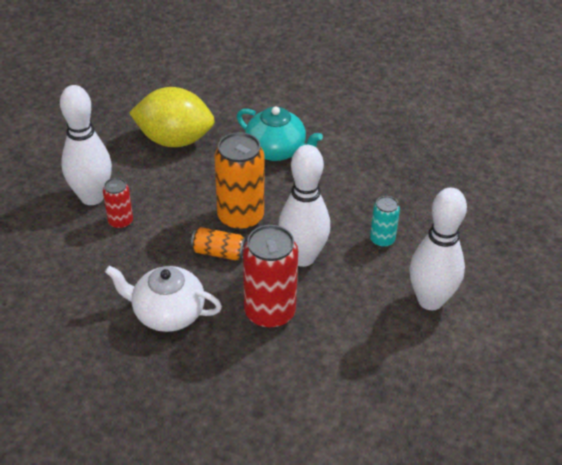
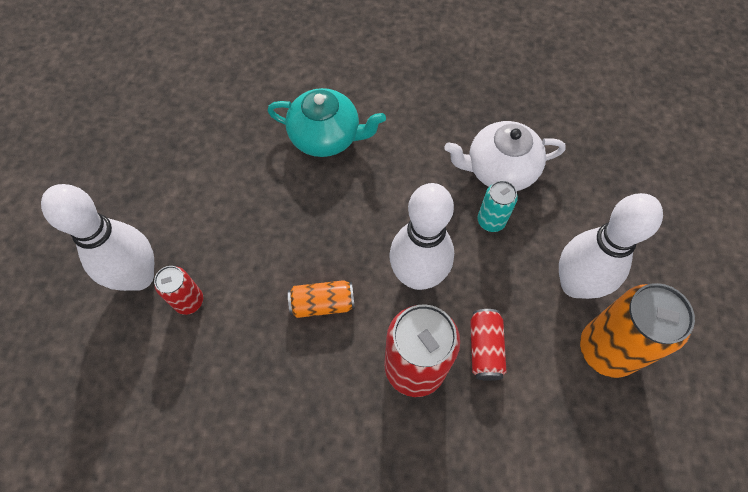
camera: 20 degrees left, 20 degrees up
white teapot [105,265,222,332] -> white teapot moved to [444,121,566,191]
yellow lemon [129,87,215,147] -> none
orange can [214,132,264,231] -> orange can moved to [580,283,695,378]
none -> red can [470,309,506,381]

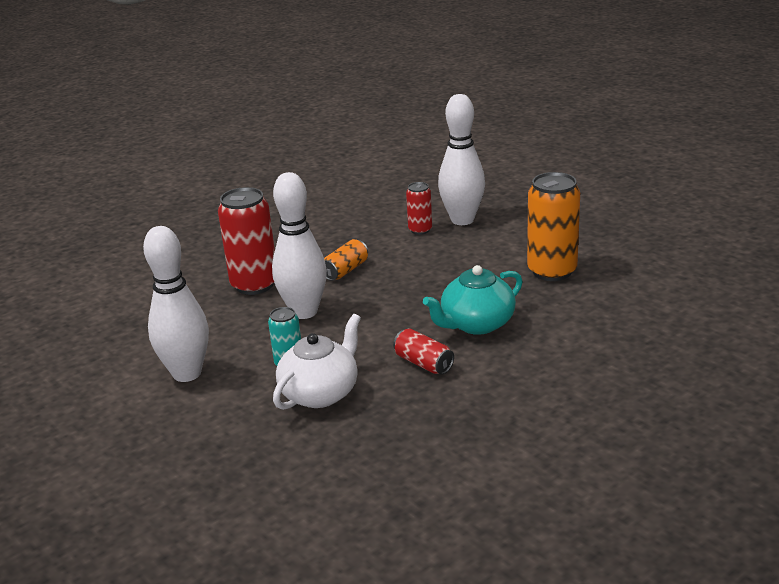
camera: 135 degrees right, 35 degrees down
red can [470,309,506,381] -> red can moved to [393,328,454,375]
orange can [580,283,695,378] -> orange can moved to [527,172,580,281]

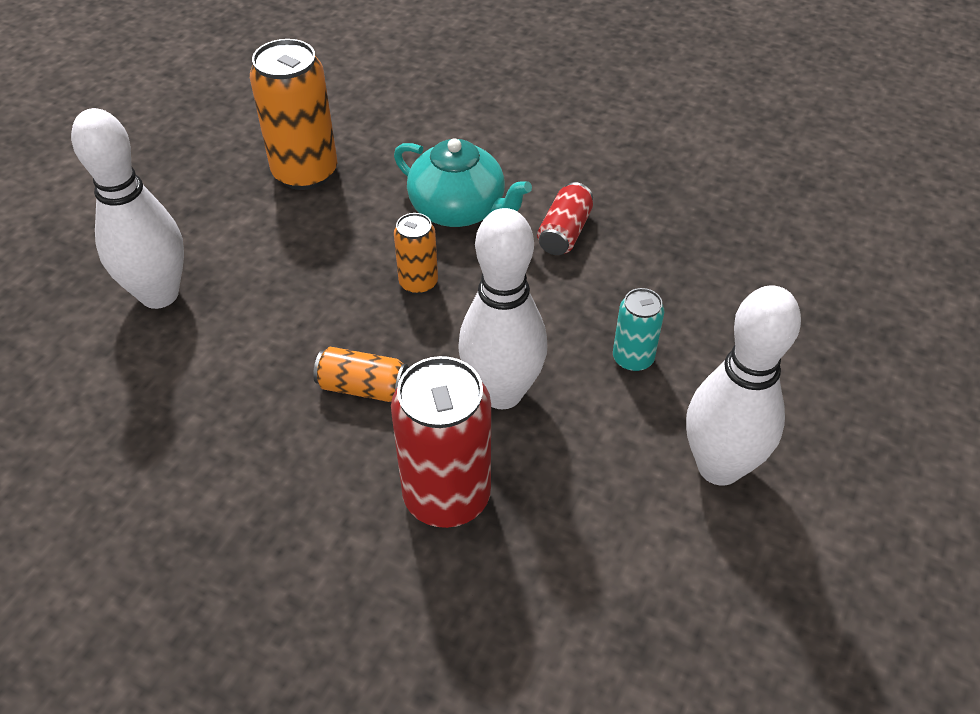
camera: 115 degrees left, 20 degrees up
white teapot [273,314,361,410] -> none
red can [406,182,432,235] -> none
none -> orange can [394,213,438,294]

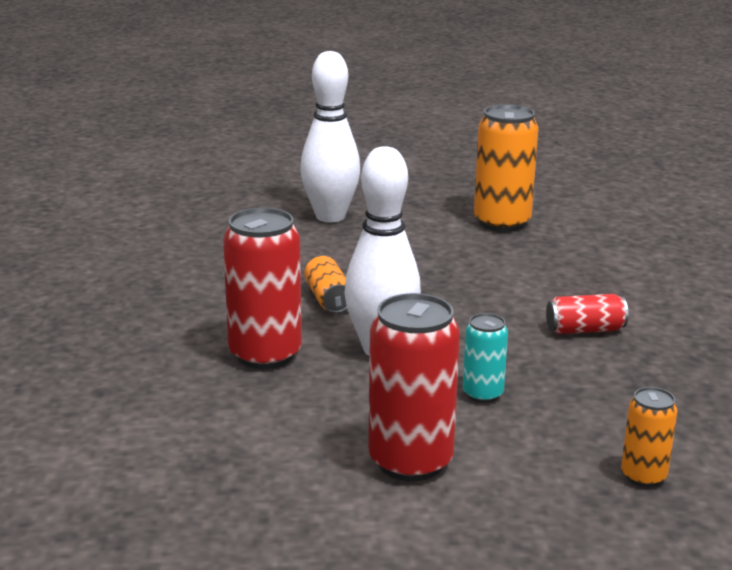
camera: 60 degrees right, 25 degrees down
turquoise teapot [394,138,532,227] -> none
orange can [394,213,438,294] -> orange can moved to [621,387,678,487]
white bowling pin [686,285,801,486] -> red can [368,293,460,481]

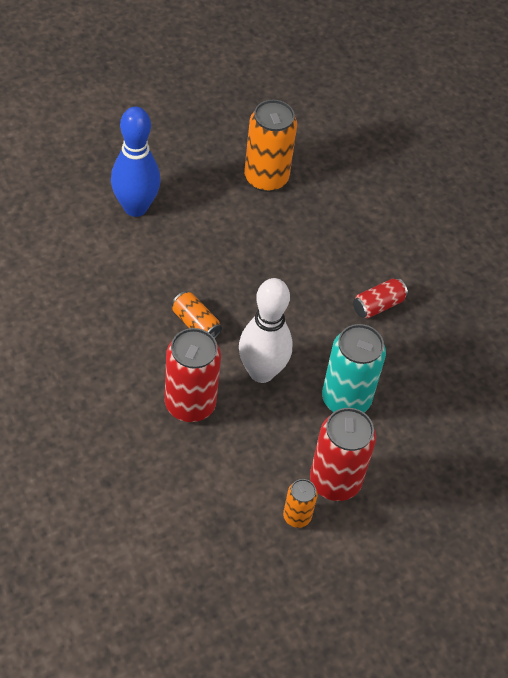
camera: 30 degrees left, 30 degrees up
white bowling pin [300,51,360,222] -> blue bowling pin [111,106,161,217]
turquoise can [463,313,508,403] -> turquoise can [322,324,386,413], size x1.87
orange can [621,387,678,487] -> orange can moved to [283,479,318,528]

